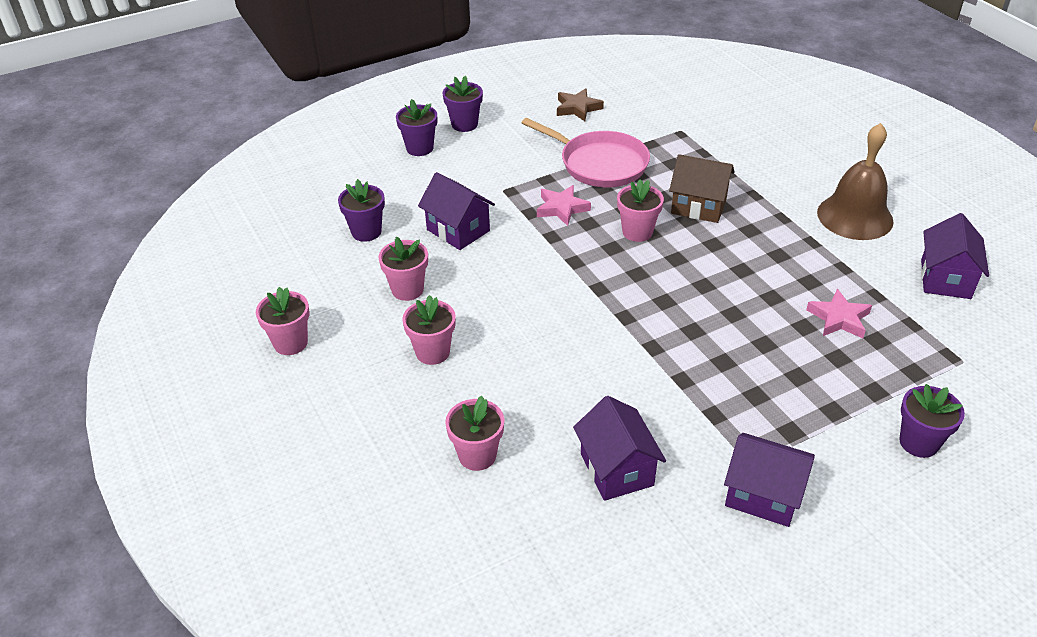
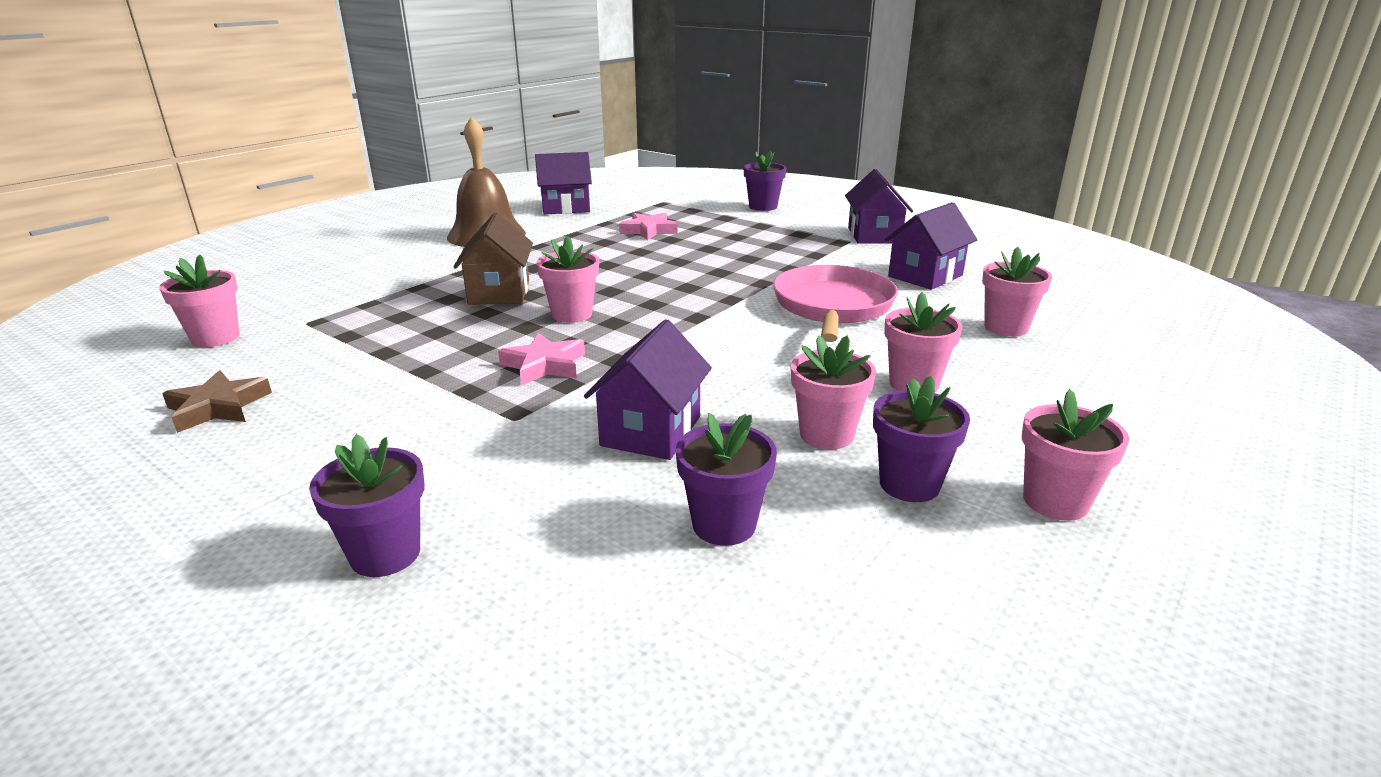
camera: 115 degrees left, 15 degrees down
purple flower pot [443,76,483,132] -> purple flower pot moved to [873,376,970,502]
pink pan [522,118,650,187] -> pink pan moved to [773,265,898,342]
none -> pink flower pot [159,254,239,347]

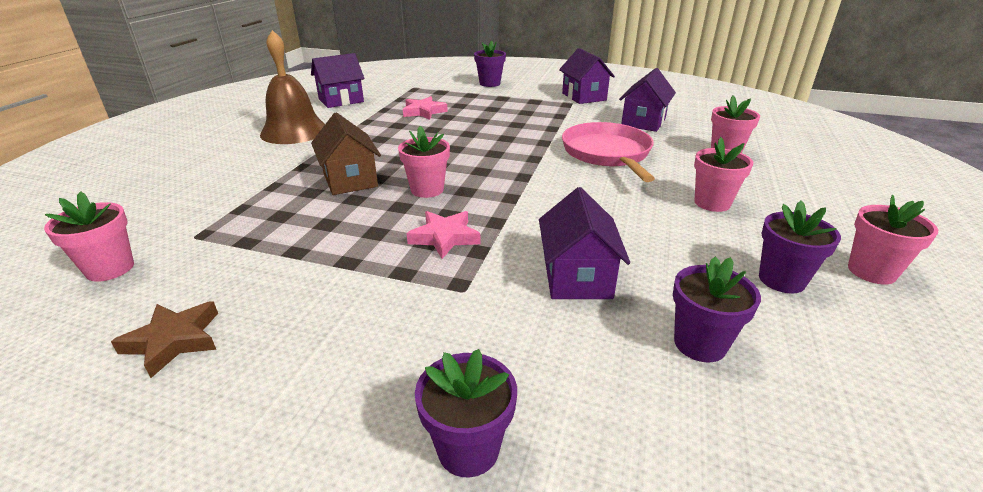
camera: 20 degrees left, 5 degrees up
pink flower pot [791,335,876,449] -> none

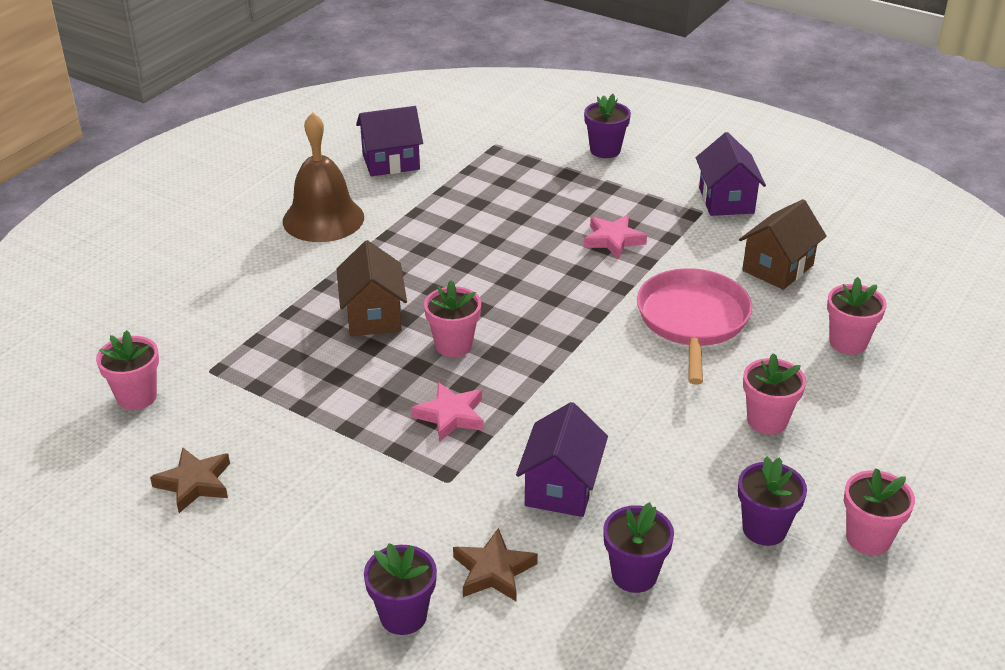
camera: 15 degrees right, 5 degrees up
pink star [403,96,448,120] -> pink star moved to [584,215,647,259]
purple house [619,68,676,132] -> brown house [739,199,827,290]
none -> brown star [453,528,538,601]

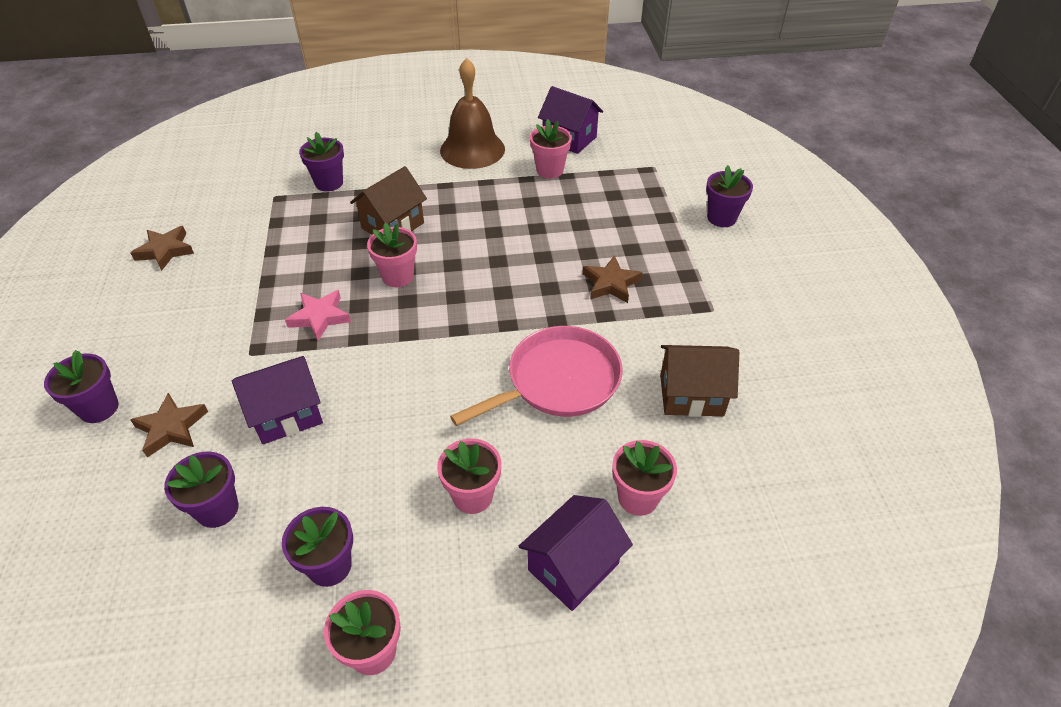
camera: 50 degrees right, 10 degrees up
pink flower pot [96,330,159,410] -> pink flower pot moved to [530,119,572,179]
pink star [584,215,647,259] -> brown star [583,255,643,303]
purple house [696,132,766,216] -> purple house moved to [519,495,633,611]
none -> purple flower pot [299,132,344,192]

